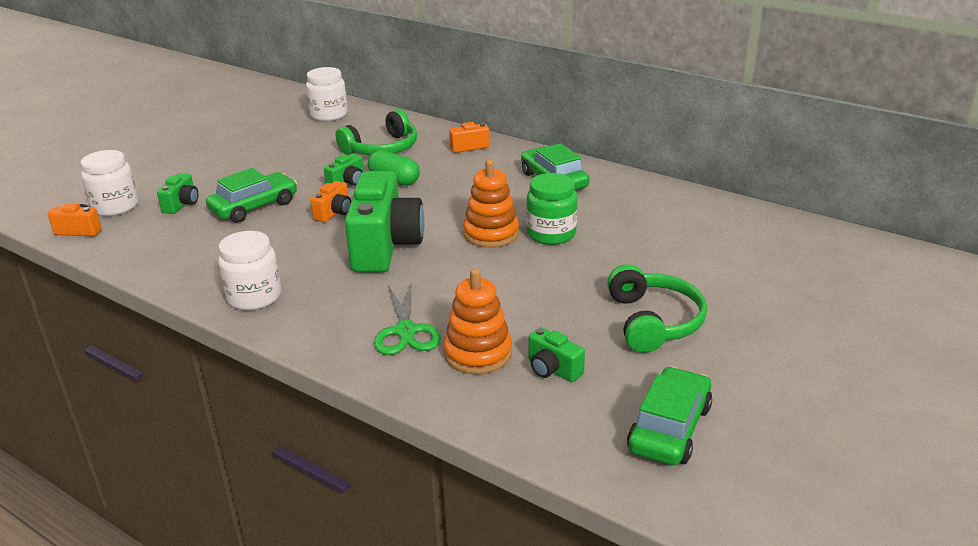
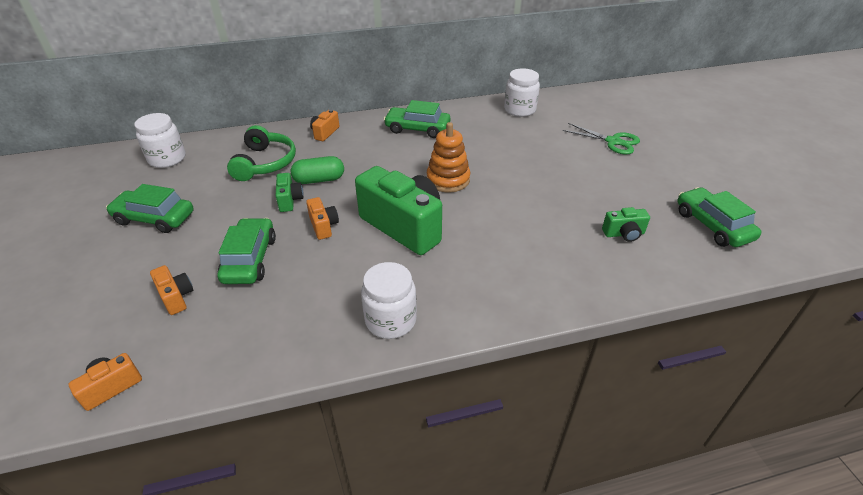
camera: 50 degrees left, 10 degrees up
white jar [80,150,139,216] -> white jar moved to [504,68,540,117]
green camera [157,173,198,214] -> orange camera [150,265,193,315]
green scissors [374,281,441,355] -> green scissors moved to [562,123,640,155]
orange stacking toy [444,268,512,374] -> none
green jar [526,173,577,245] -> none
green headphones [607,264,707,353] -> none
none -> green car [106,184,194,233]

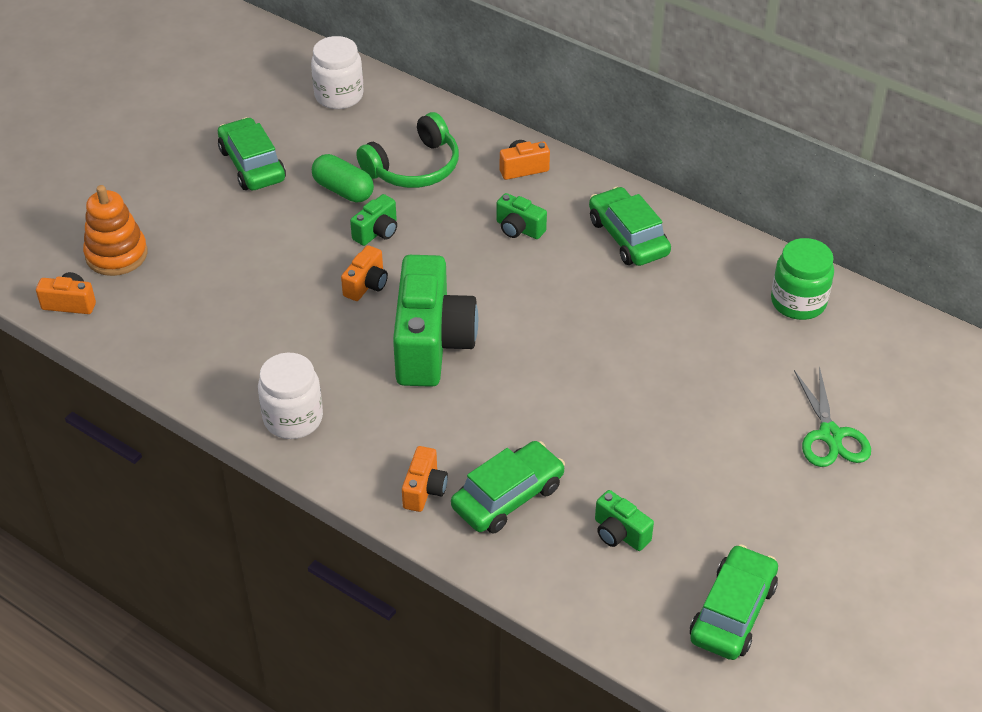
camera: 50 degrees right, 5 degrees up
orange camera [150,265,193,315] -> orange camera moved to [402,446,448,512]
green car [218,218,276,284] -> green car moved to [451,441,565,534]
green capsule [291,156,344,184] -> green capsule moved to [312,154,374,202]
orange stacking toy [427,122,470,193] -> orange stacking toy moved to [83,185,148,276]
white jar [504,68,540,117] -> green jar [771,238,834,320]
none -> green camera [497,193,547,239]

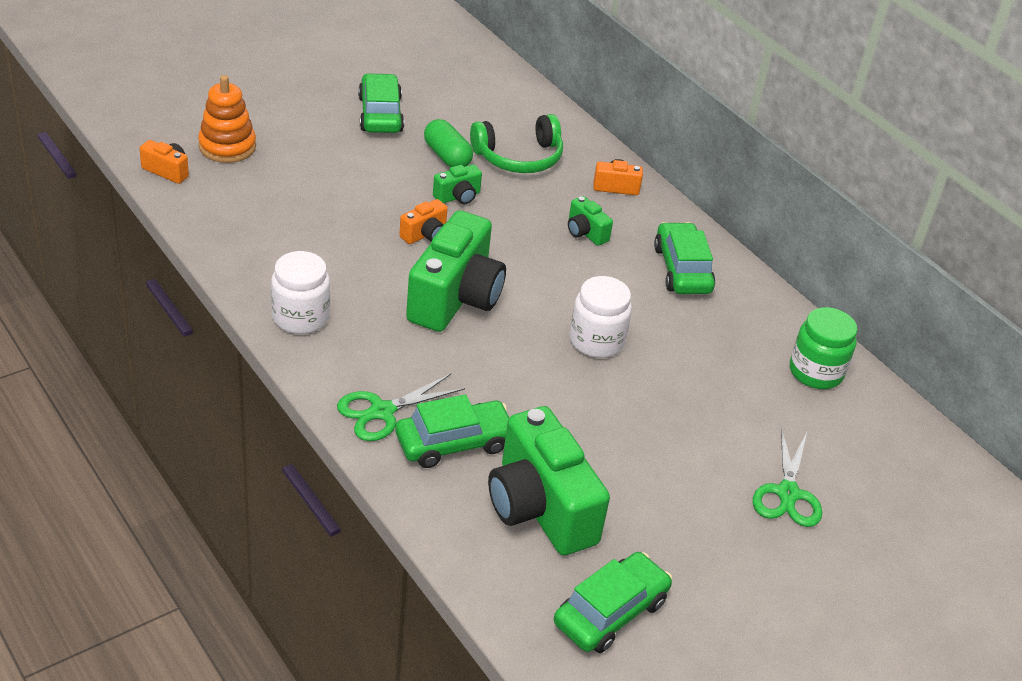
camera: 15 degrees right, 5 degrees down
white jar [311,36,364,109] -> white jar moved to [570,276,632,358]
orange camera [402,446,448,512] -> green scissors [337,374,465,441]
green camera [595,490,654,551] -> green camera [488,406,610,556], size x2.24

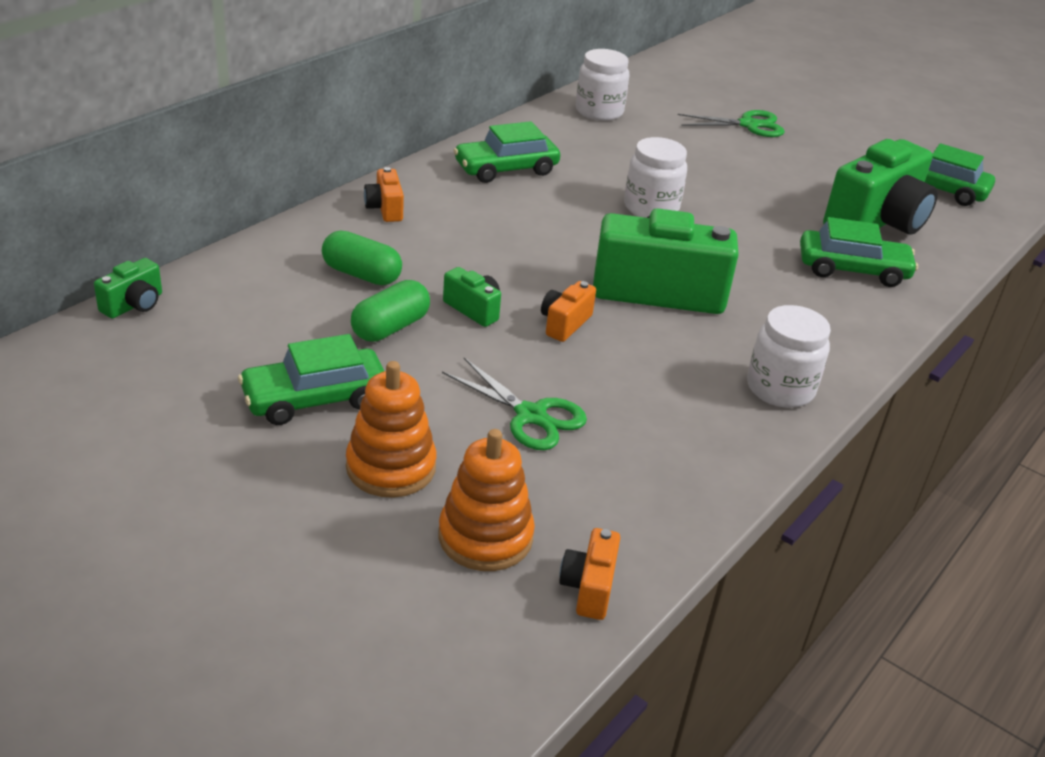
camera: 105 degrees left, 5 degrees down
green scissors [337,374,465,441] -> green scissors moved to [442,358,587,450]
green car [395,394,509,468] -> green car turned 135 degrees clockwise [800,217,918,287]
orange camera [399,199,448,244] -> orange camera turned 90 degrees counterclockwise [541,281,596,342]
green headphones [470,114,563,173] -> green capsule [322,231,402,285]
green camera [568,196,613,246] -> green camera moved to [94,258,162,318]
green jar [790,307,857,389] -> white jar [576,49,629,121]
none -> orange stacking toy [346,361,437,498]

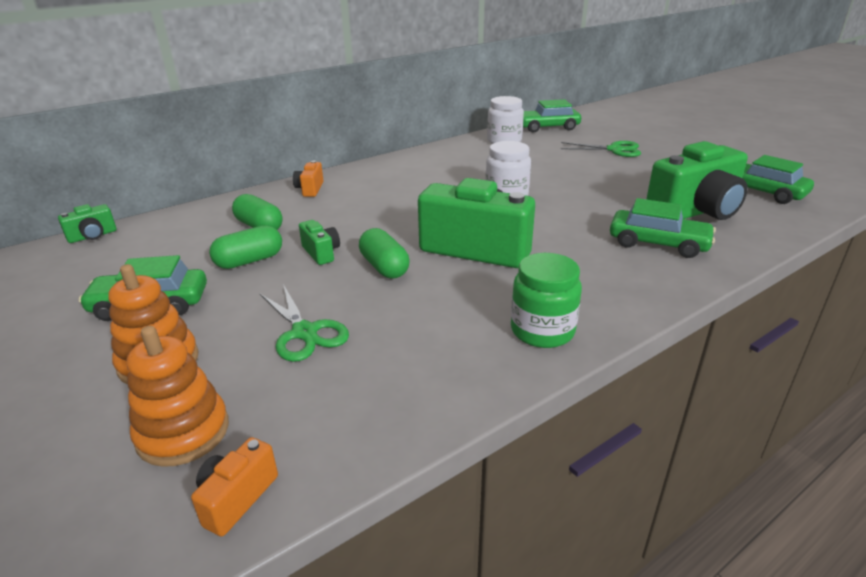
camera: 20 degrees right, 5 degrees down
green car [453,121,560,183] -> green car moved to [523,99,581,133]
orange camera [541,281,596,342] -> green capsule [359,228,409,278]
white jar [747,305,831,408] -> green jar [511,253,582,348]

